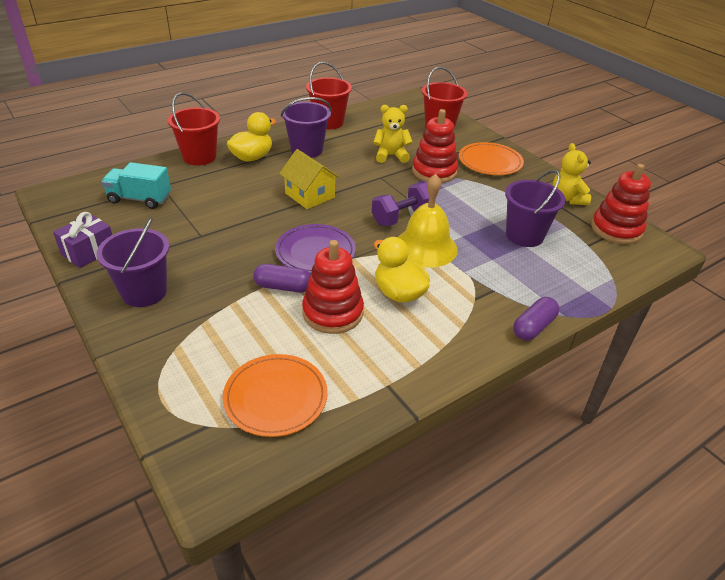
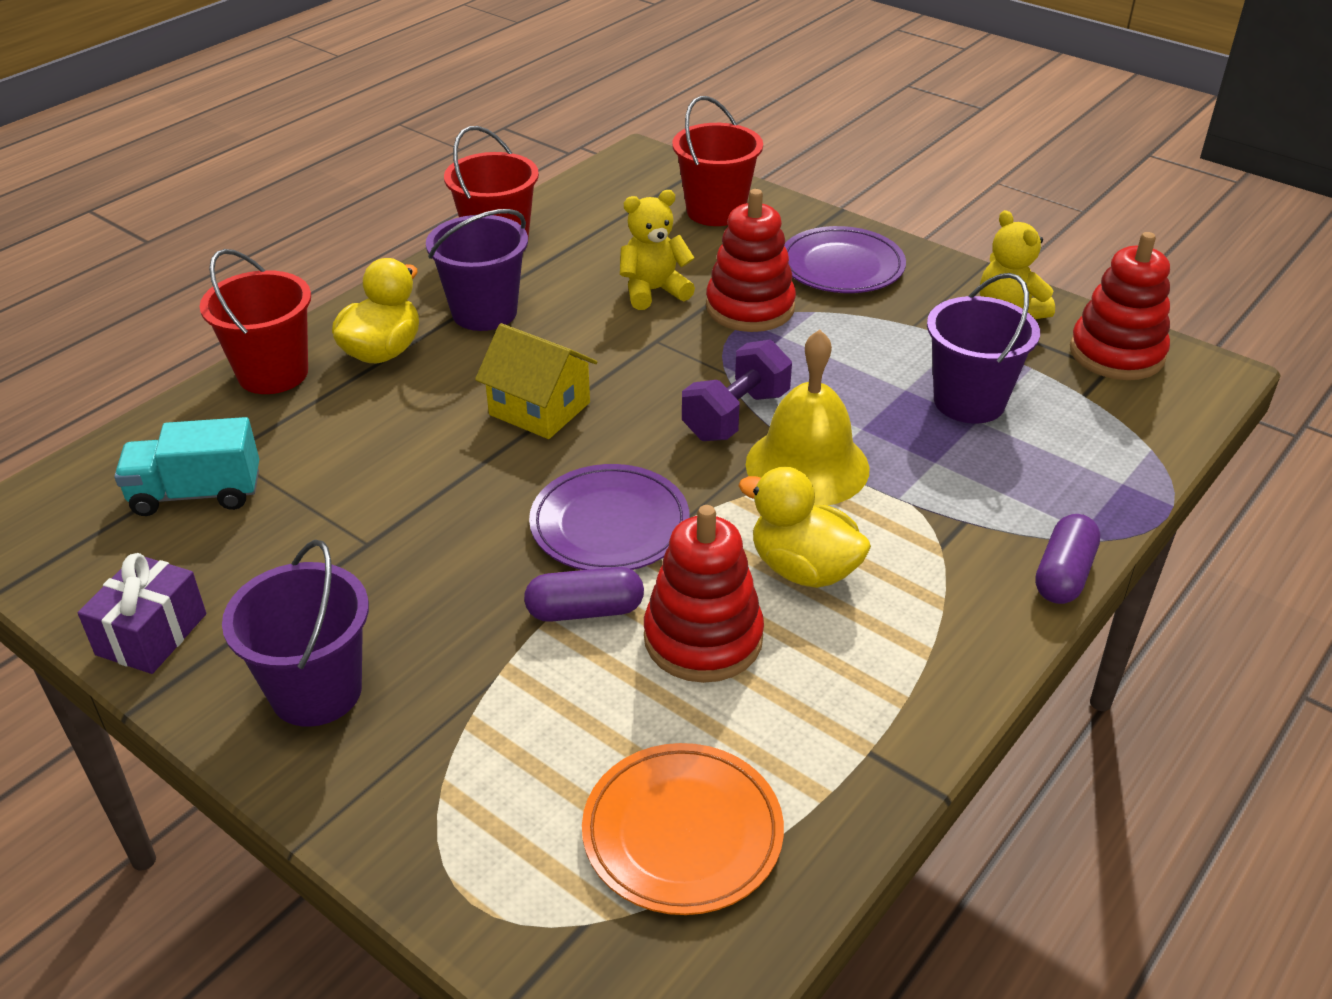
camera: 15 degrees left, 0 degrees up
orange plate [459,142,524,175] -> purple plate [784,226,906,293]

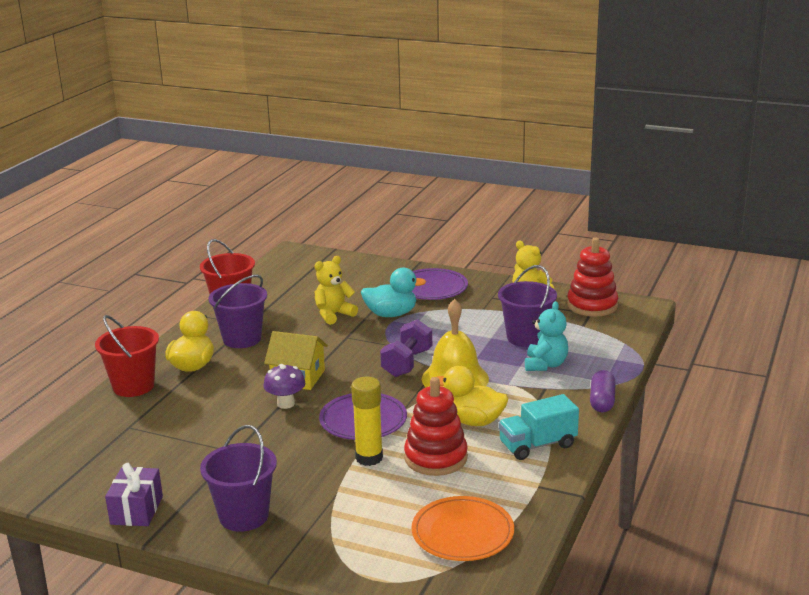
camera: 15 degrees left, 15 degrees down
turquoise truck [114,417,259,516] -> turquoise truck moved to [498,394,579,460]
purple capsule [524,567,644,622] -> yellow glue stick [351,377,383,466]
red bucket [672,96,763,226] -> none
red stacking toy [706,189,796,332] -> turquoise duck [361,268,426,317]
none -> purple mushroom [263,364,305,409]
none -> turquoise teddy bear [525,301,568,371]

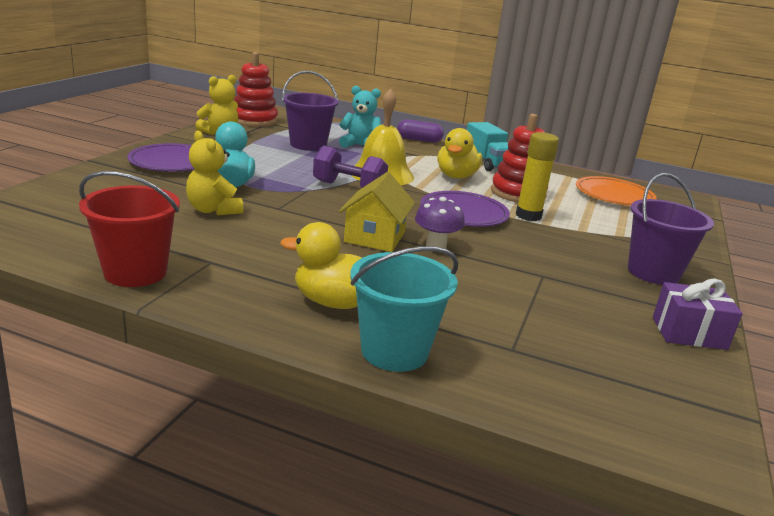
camera: 95 degrees left, 0 degrees up
red bucket [95,315,159,397] -> turquoise bucket [350,246,458,372]
purple bucket [209,275,267,348] -> none

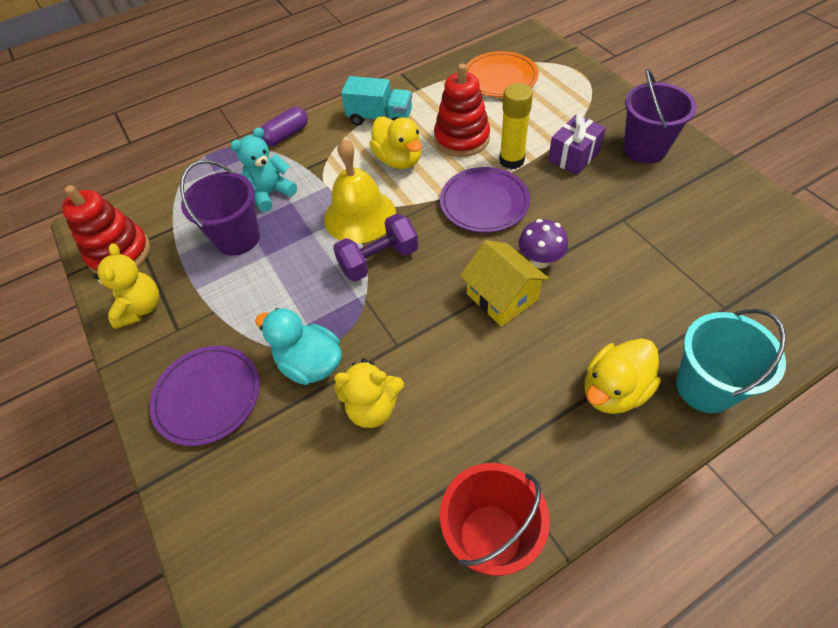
camera: 45 degrees left, 30 degrees up
purple gift [653,279,743,350] -> purple gift moved to [548,113,606,175]

